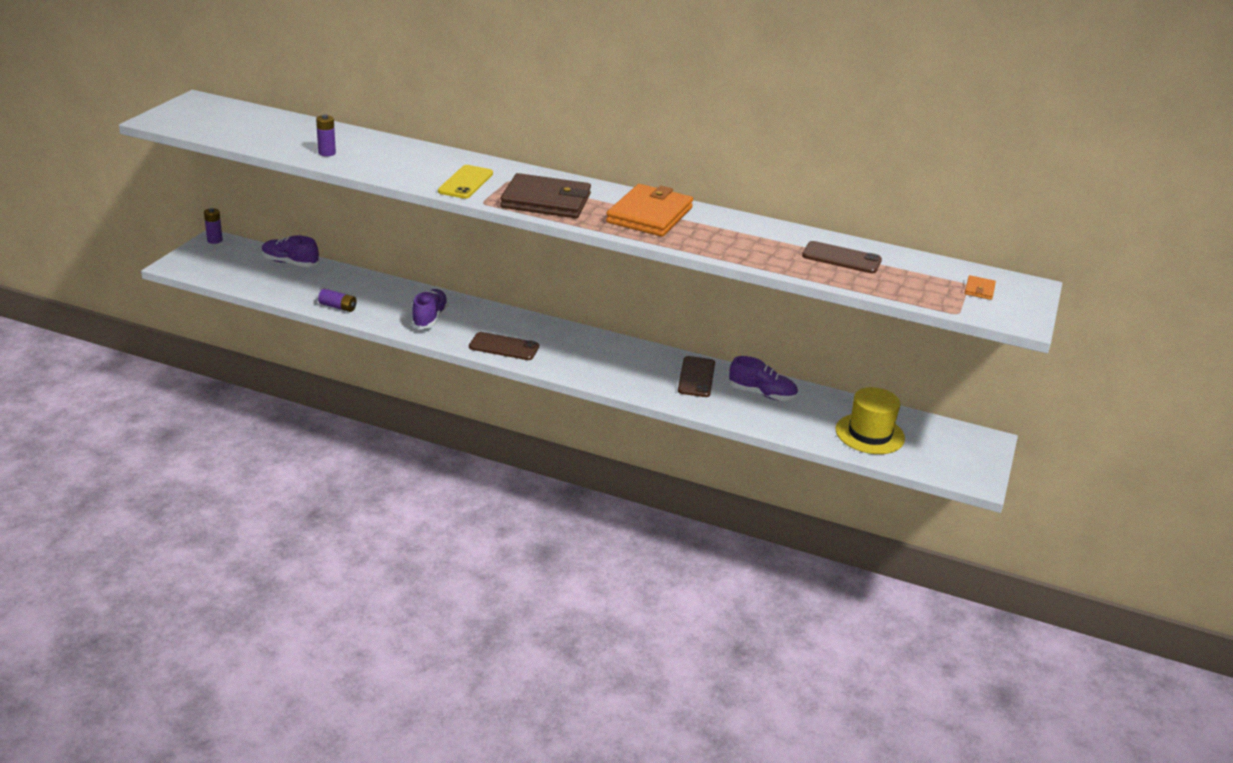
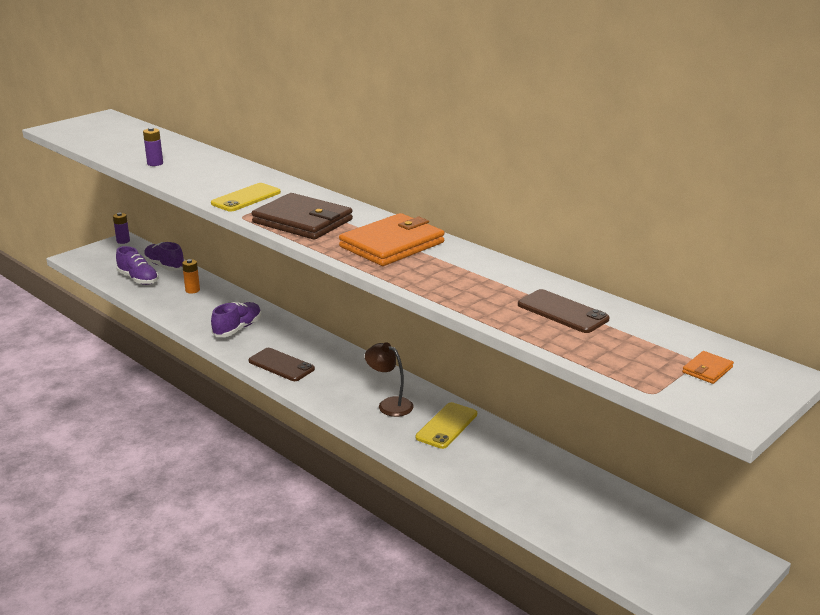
camera: 25 degrees right, 5 degrees down
purple battery [318,289,357,312] -> none
brown phone [678,356,715,397] -> yellow phone [416,402,477,449]
purple shoe [729,356,798,401] -> purple shoe moved to [116,246,159,285]
yellow hat [835,387,905,454] -> none
none -> orange battery [182,259,200,293]
none -> brown lamp [365,342,414,417]

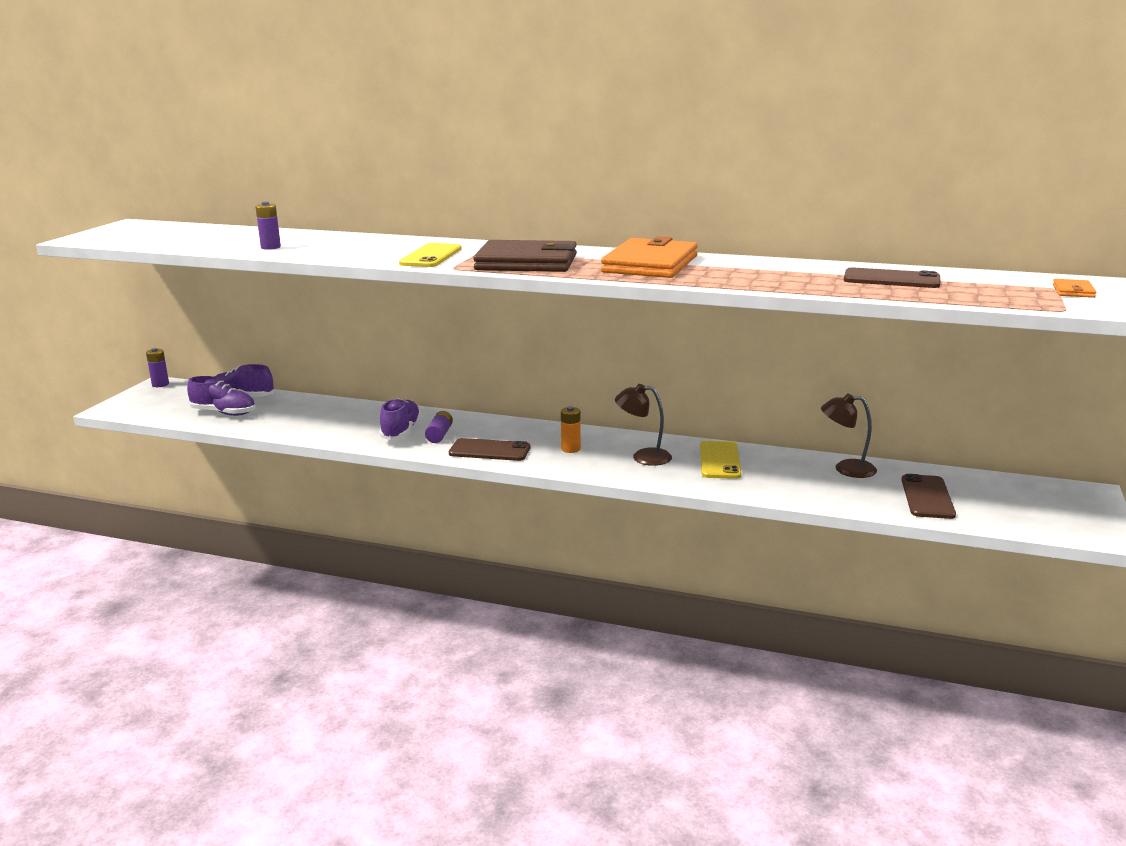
camera: 25 degrees left, 5 degrees down
orange battery [182,259,200,293] -> orange battery moved to [561,406,581,453]
none -> purple battery [425,411,453,443]
none -> brown lamp [821,394,877,478]
none -> brown phone [901,474,956,519]

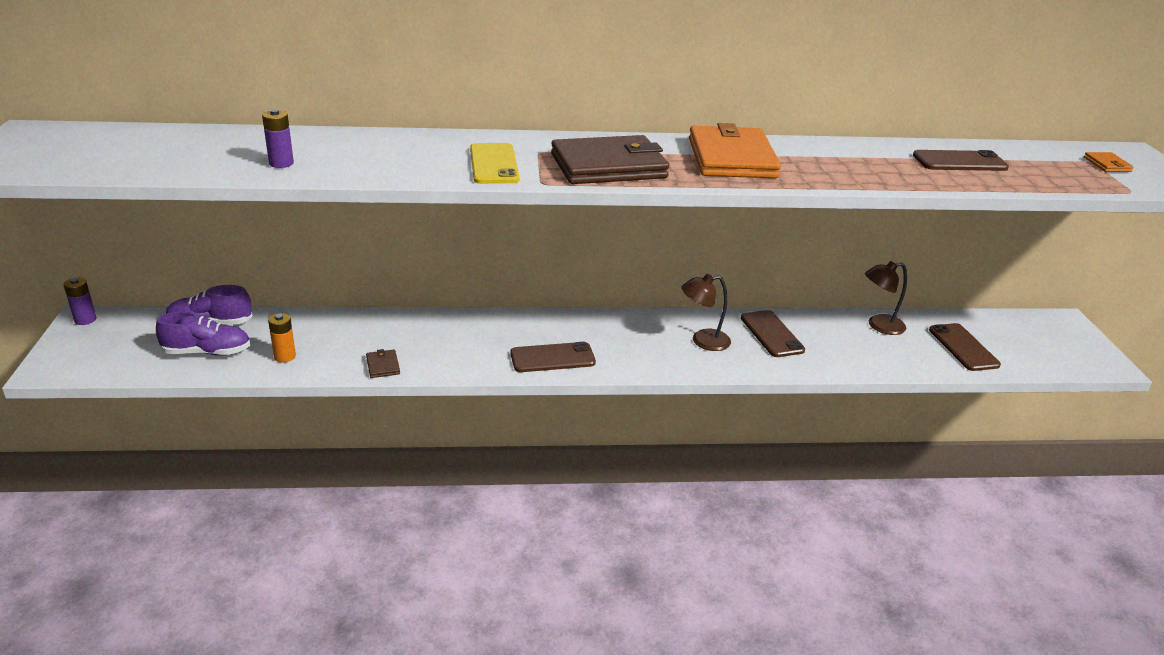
camera: 25 degrees left, 10 degrees up
purple shoe [379,398,421,440] -> none
purple battery [425,411,453,443] -> none
orange battery [561,406,581,453] -> orange battery moved to [268,313,296,362]
yellow phone [700,441,741,479] -> brown phone [741,310,805,357]
none -> brown wallet [366,349,400,378]

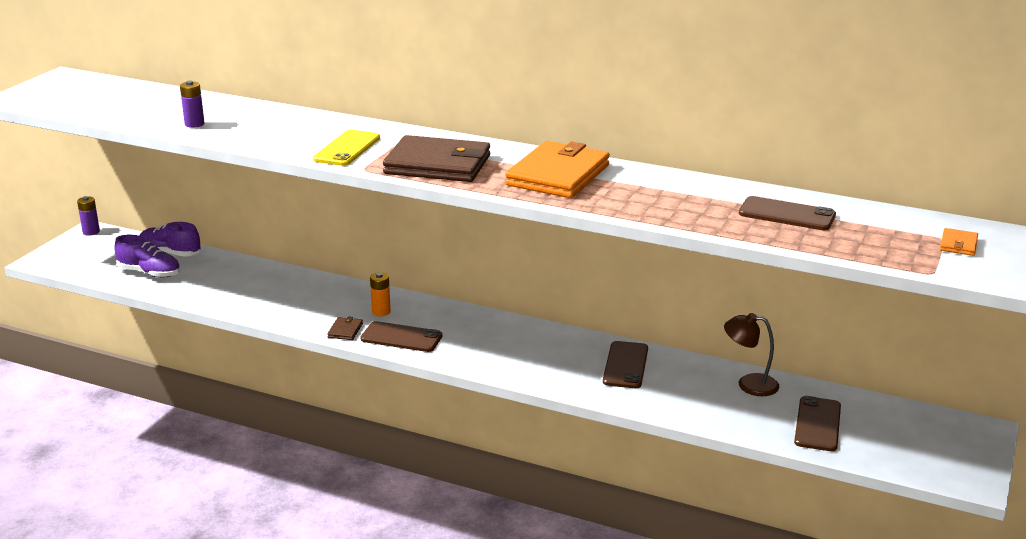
camera: 30 degrees right, 5 degrees down
orange battery [268,313,296,362] -> orange battery moved to [370,272,391,316]
brown wallet [366,349,400,378] -> brown wallet moved to [327,316,363,340]
brown lamp [681,274,731,351] -> none

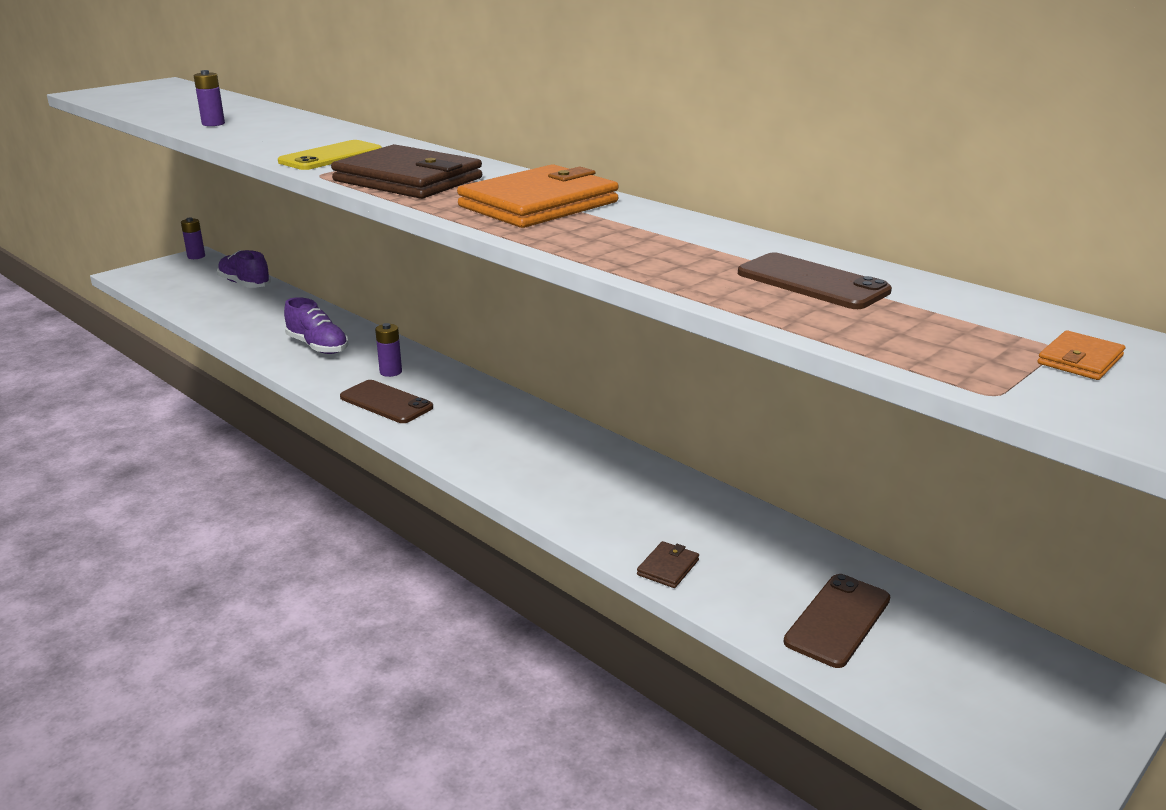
camera: 20 degrees right, 0 degrees up
purple shoe [115,235,180,278] -> purple shoe moved to [284,297,349,354]
brown wallet [327,316,363,340] -> brown wallet moved to [637,541,699,588]
orange battery [370,272,391,316] -> purple battery [375,323,402,377]
brown phone [603,341,648,388] -> none
brown lamp [724,313,779,396] -> none

